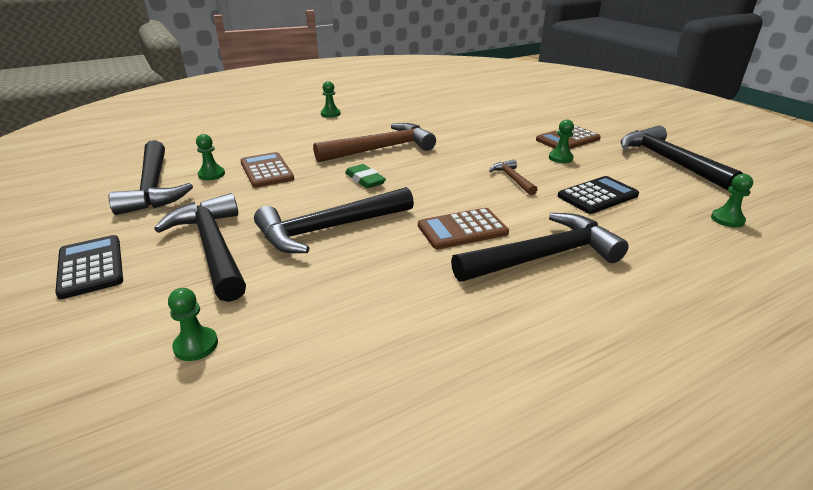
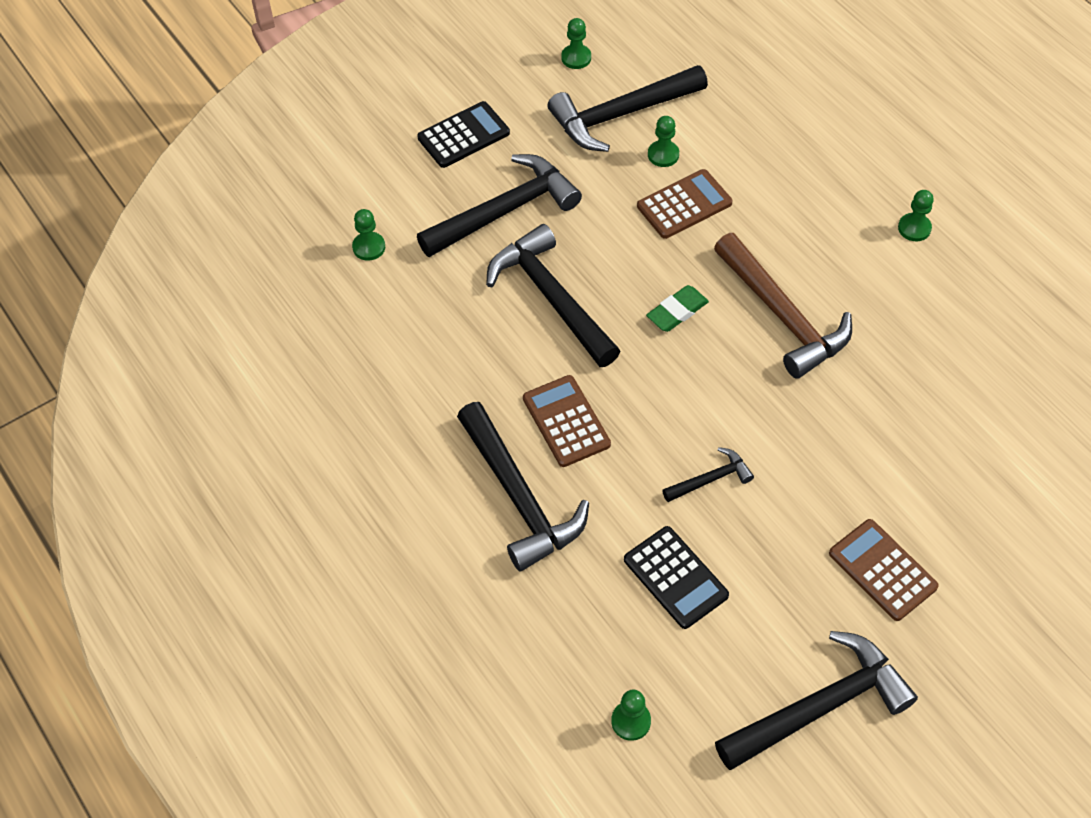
camera: 85 degrees right, 25 degrees up
brown hammer [489,159,537,195] -> black hammer [662,447,754,502]
green pawn [549,119,574,163] -> green pawn moved to [561,18,591,69]

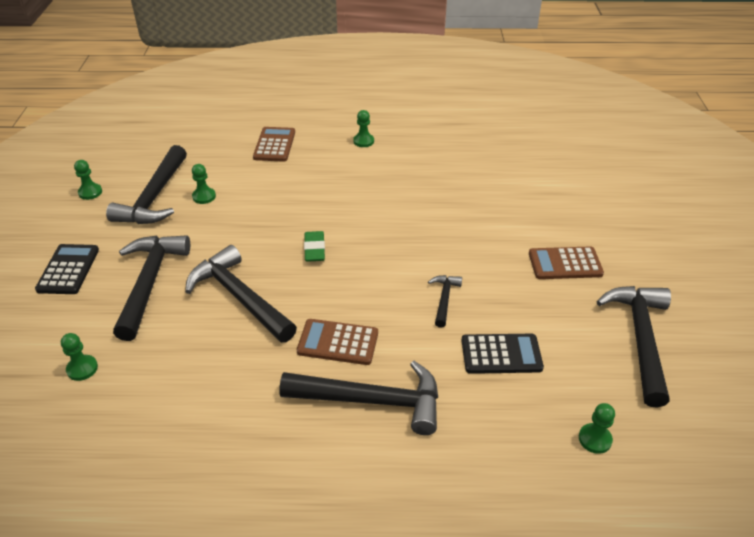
camera: 55 degrees left, 15 degrees down
black hammer [486,224,620,367] -> black hammer turned 45 degrees clockwise [185,245,297,343]
brown calculator [637,169,733,239] -> brown calculator moved to [253,127,295,162]
brown hammer [714,233,852,379] -> none

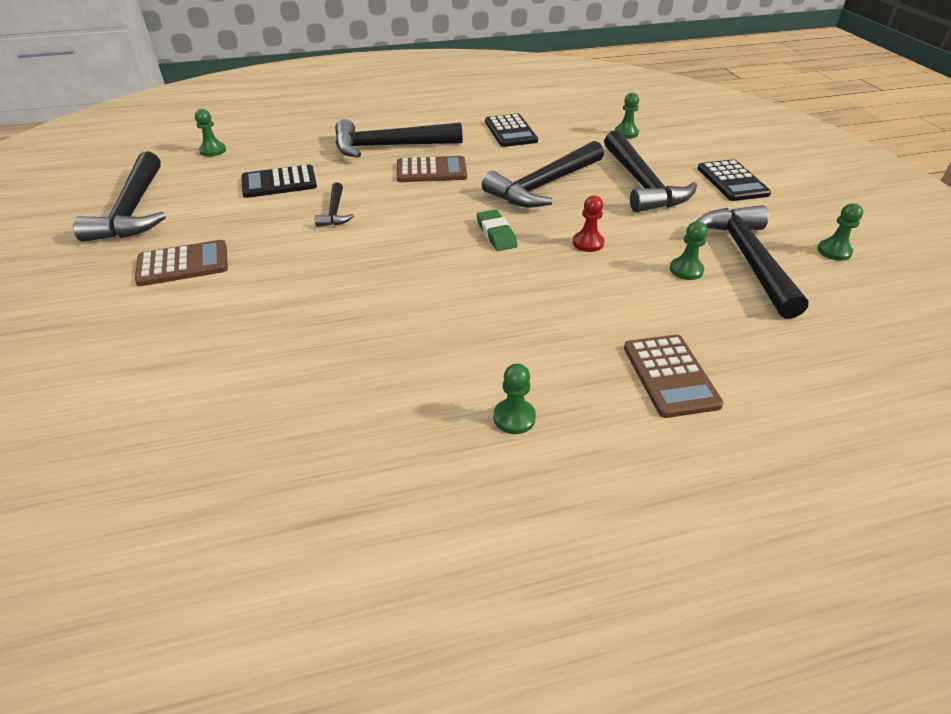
camera: 165 degrees right, 0 degrees up
black hammer [185,245,297,343] -> black hammer turned 105 degrees clockwise [482,141,604,207]
none -> black calculator [485,114,538,147]
none -> red pawn [573,195,604,252]

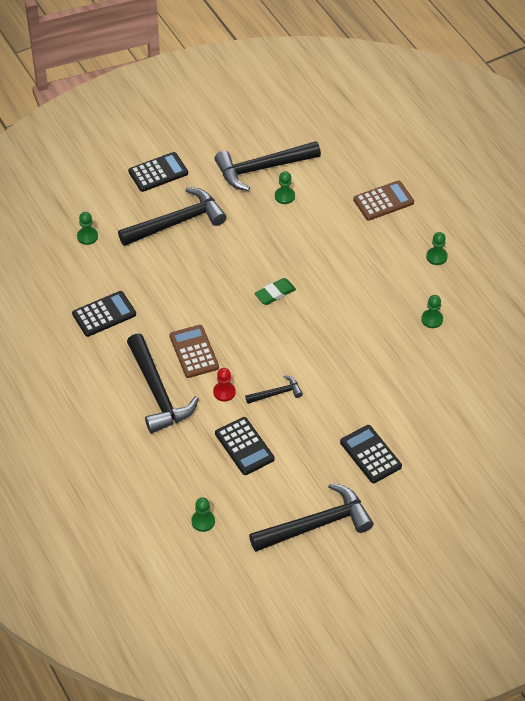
camera: 105 degrees left, 10 degrees up
brown calculator [135,240,228,286] -> black calculator [340,425,402,483]
black hammer [482,141,604,207] -> none
red pawn [573,195,604,252] -> red pawn moved to [213,368,236,402]
green pawn [817,203,863,261] -> green pawn moved to [421,295,443,328]

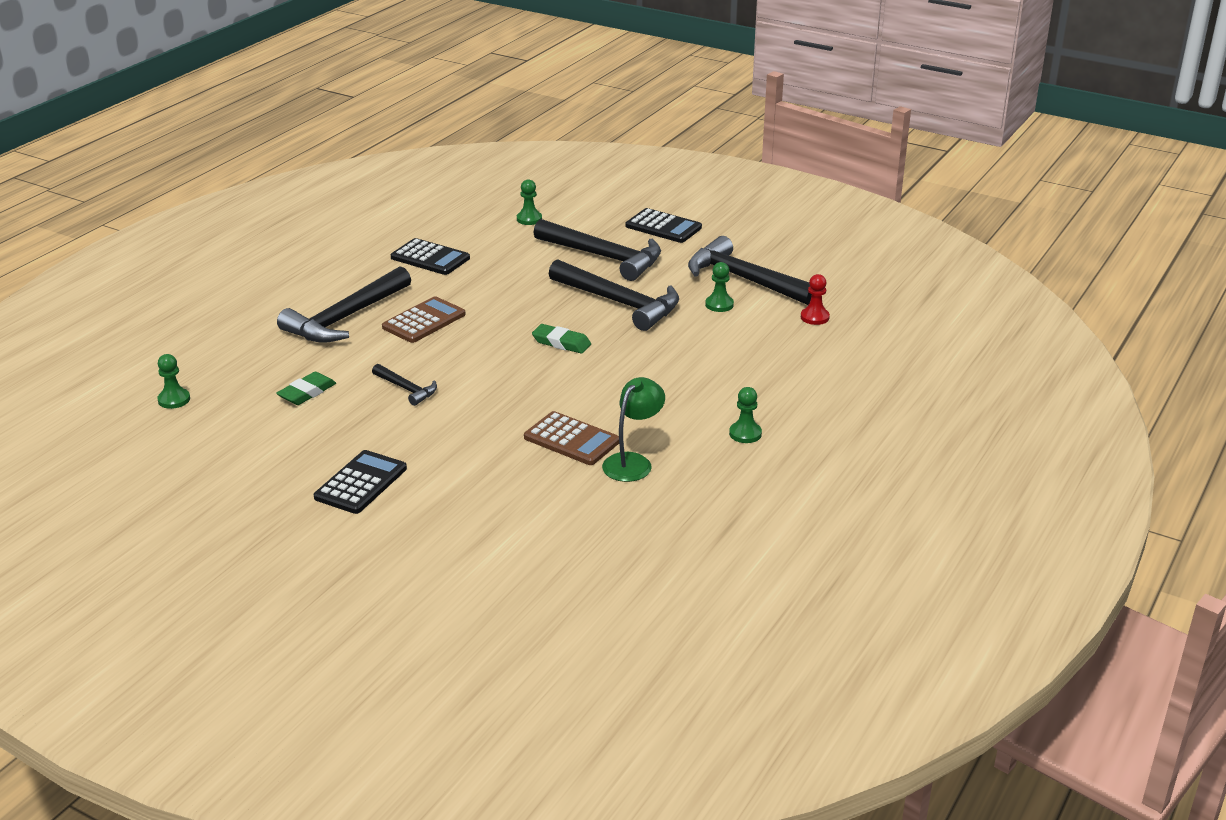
camera: 60 degrees right, 20 degrees down
red pawn [213,368,236,402] -> red pawn moved to [801,274,830,325]
black calculator [215,417,275,475] -> green eraser [276,372,336,405]
black hammer [249,483,373,552] -> black hammer moved to [549,259,679,331]
brown calculator [353,181,414,221] -> brown calculator moved to [524,411,619,465]
green pawn [421,295,443,328] -> green lamp [602,377,665,482]

